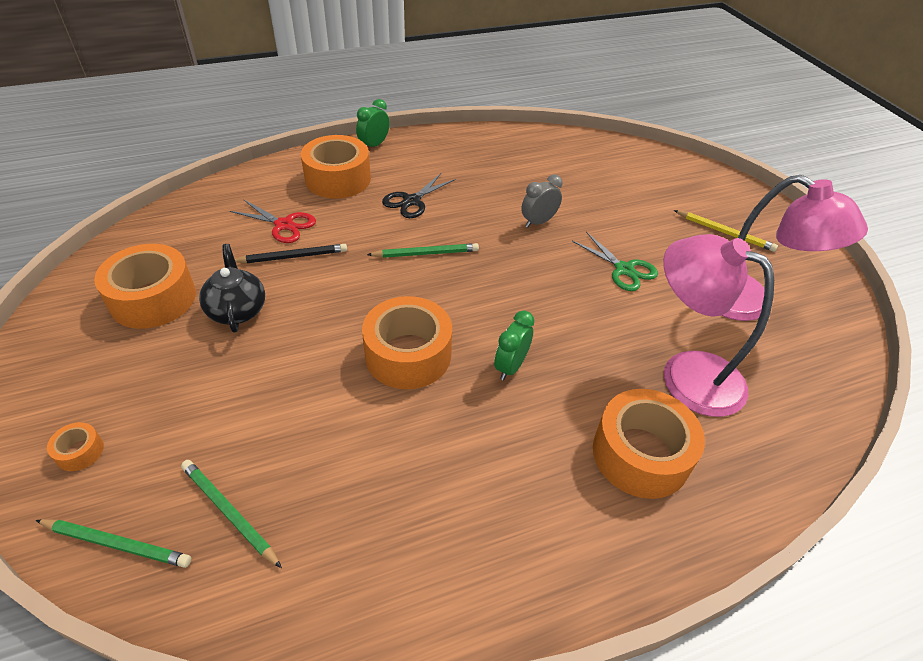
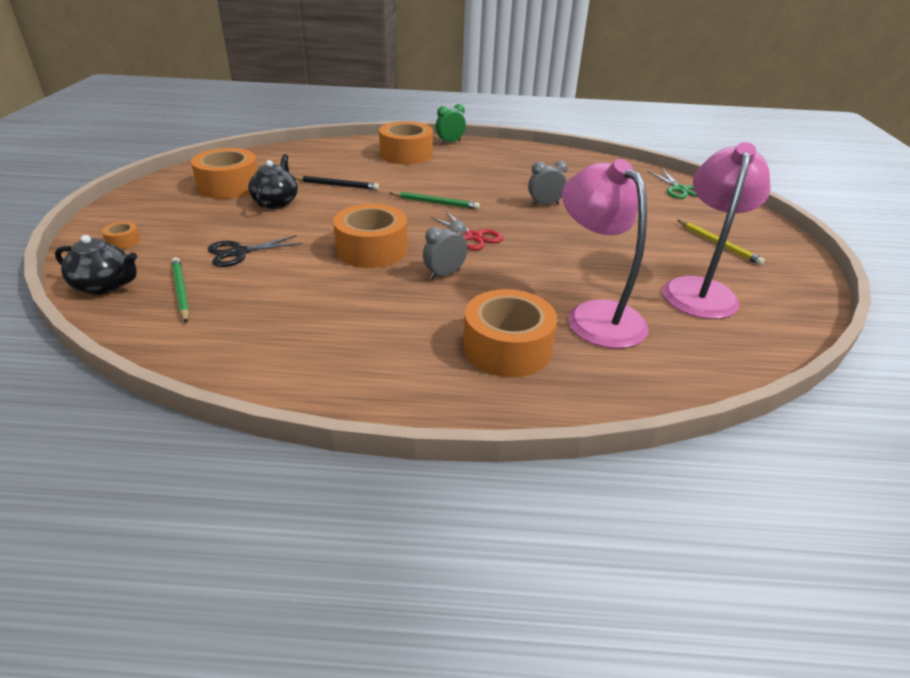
camera: 25 degrees right, 10 degrees down
green pencil [36,519,191,568] -> black teapot [55,235,137,295]
red scissors [230,199,316,243] -> red scissors moved to [431,212,503,251]
black scissors [382,173,456,218] -> black scissors moved to [208,235,302,267]
green clock [494,311,535,380] -> grey clock [423,220,468,280]
green scissors [572,232,658,291] -> green scissors moved to [648,169,698,199]
pink lamp [721,175,868,321] -> pink lamp turned 135 degrees counterclockwise [662,142,771,319]

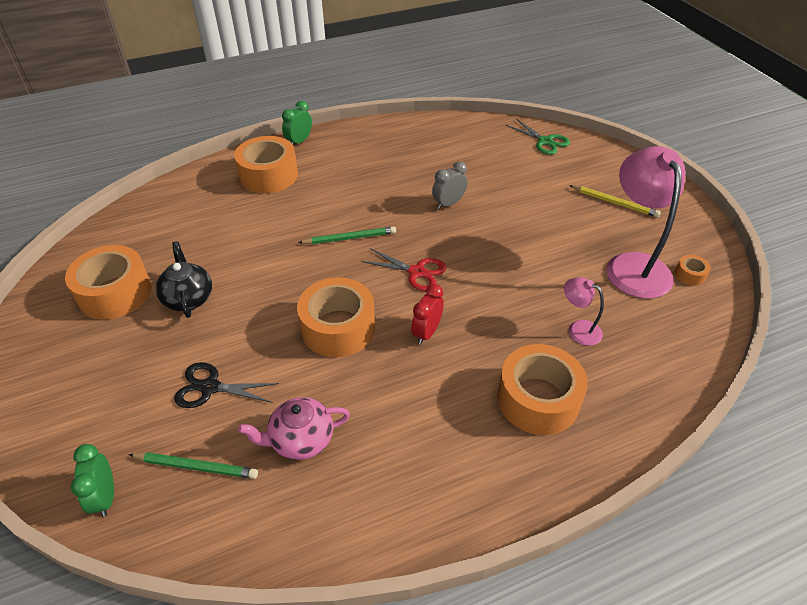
camera: 25 degrees left, 10 degrees up
black teapot [55,235,137,295] -> green clock [71,444,114,517]
orange tape [102,222,141,249] -> orange tape moved to [675,255,711,286]
green pencil [172,258,190,323] -> green pencil turned 150 degrees clockwise [128,452,258,479]
black scissors [208,235,302,267] -> black scissors turned 60 degrees clockwise [174,362,279,408]
black pencil [294,176,379,190] -> none
grey clock [423,220,468,280] -> red clock [411,284,444,345]
pink lamp [562,159,649,349] -> pink lamp [564,277,604,346], size x0.47
none -> pink teapot [238,397,350,460]

